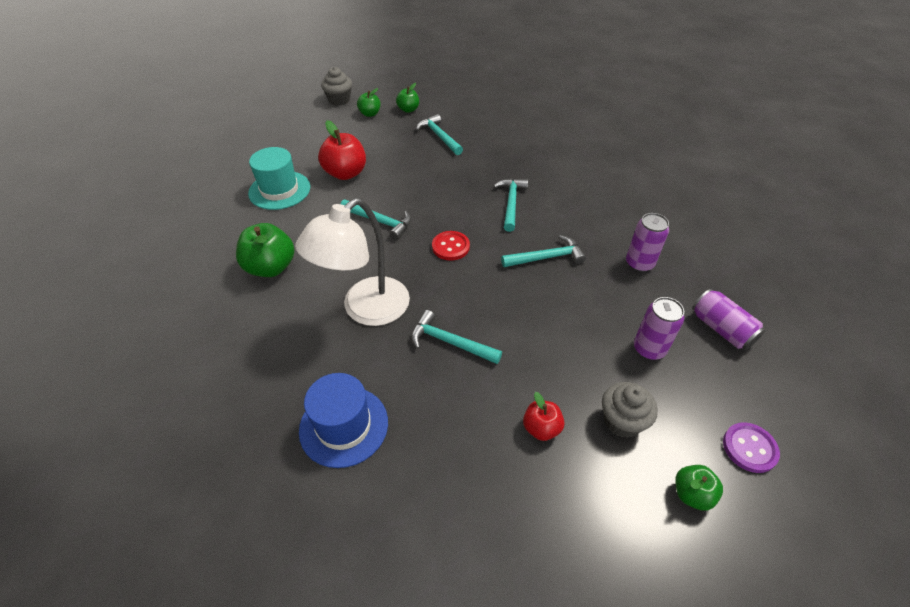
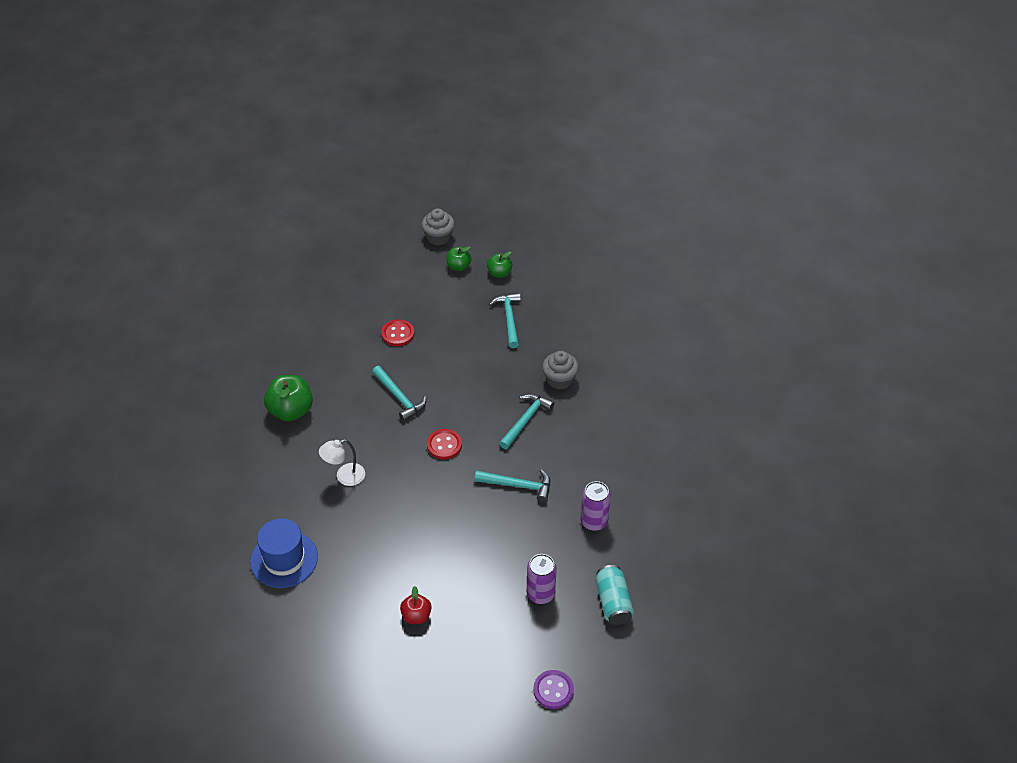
camera: 25 degrees right, 0 degrees up
turquoise hat [248,147,310,210] -> none
white lamp [295,198,410,326] -> white lamp [319,439,365,486], size x0.51
red apple [318,120,366,180] -> red button [381,319,414,346]
turquoise hammer [411,310,502,364] -> none
grey cupcake [602,382,658,438] -> grey cupcake moved to [542,351,579,389]
green apple [675,465,723,511] -> none
purple can [692,289,765,350] -> turquoise can [596,565,634,625]

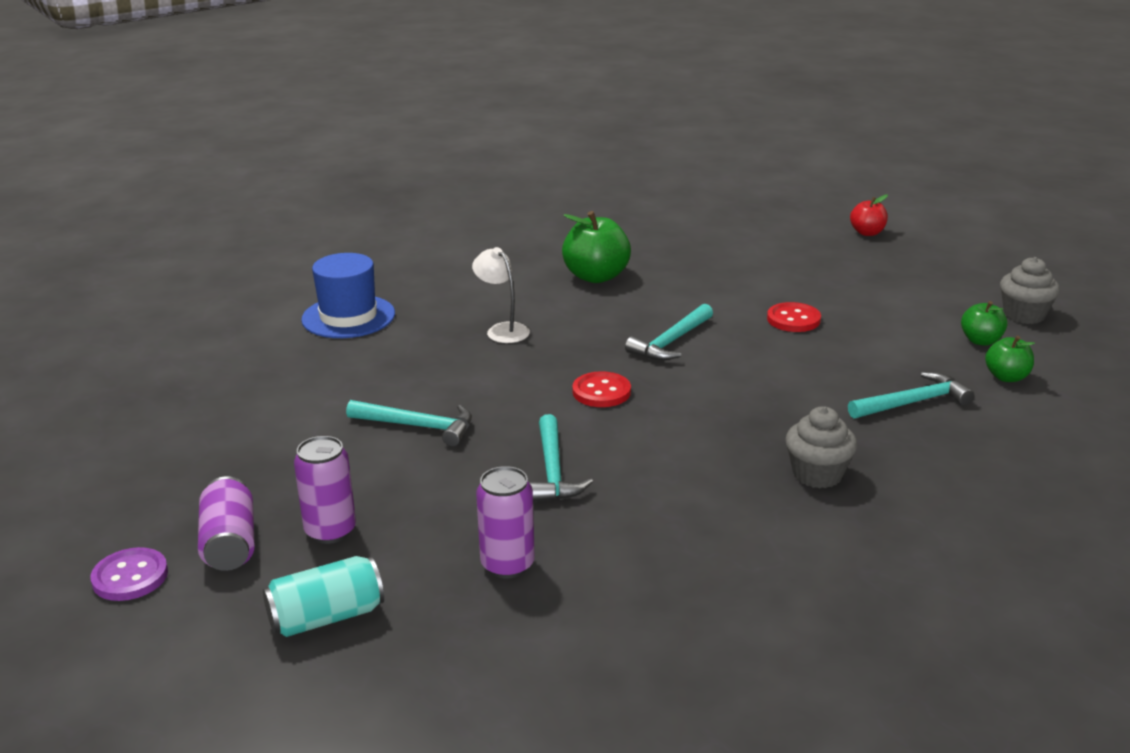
camera: 75 degrees right, 20 degrees down
red apple [400,586,432,624] -> red apple moved to [850,195,888,236]
turquoise hammer [499,394,554,449] -> turquoise hammer moved to [346,400,472,447]
none -> purple can [198,476,255,571]

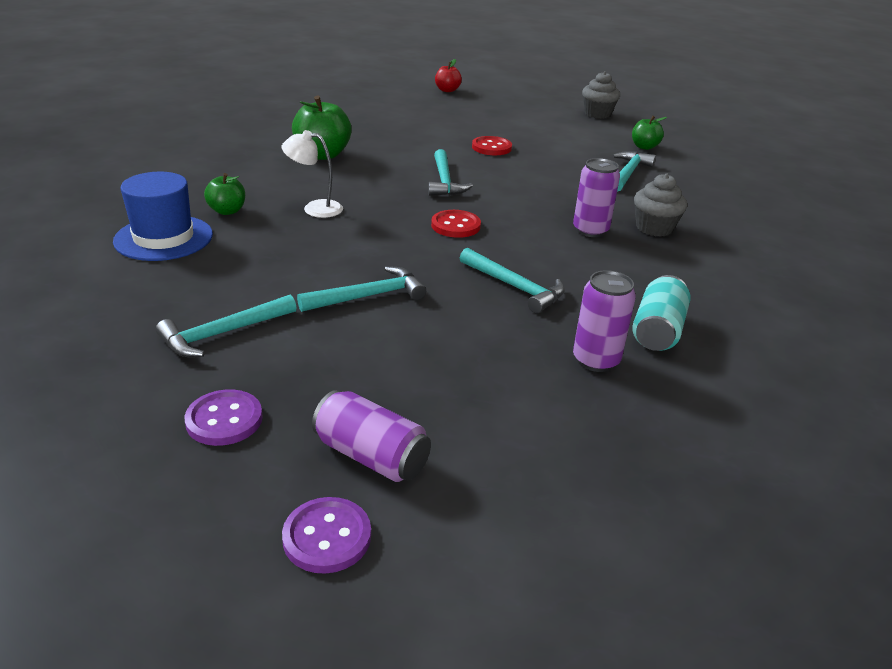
camera: 45 degrees left, 5 degrees up
turquoise can [263,556,384,637] -> turquoise can moved to [632,275,691,351]
purple can [294,436,356,544] -> purple can moved to [573,158,620,237]
green apple [961,301,1008,346] -> green apple moved to [204,173,245,215]
none -> turquoise hammer [156,295,297,357]
none -> purple button [184,389,263,446]

